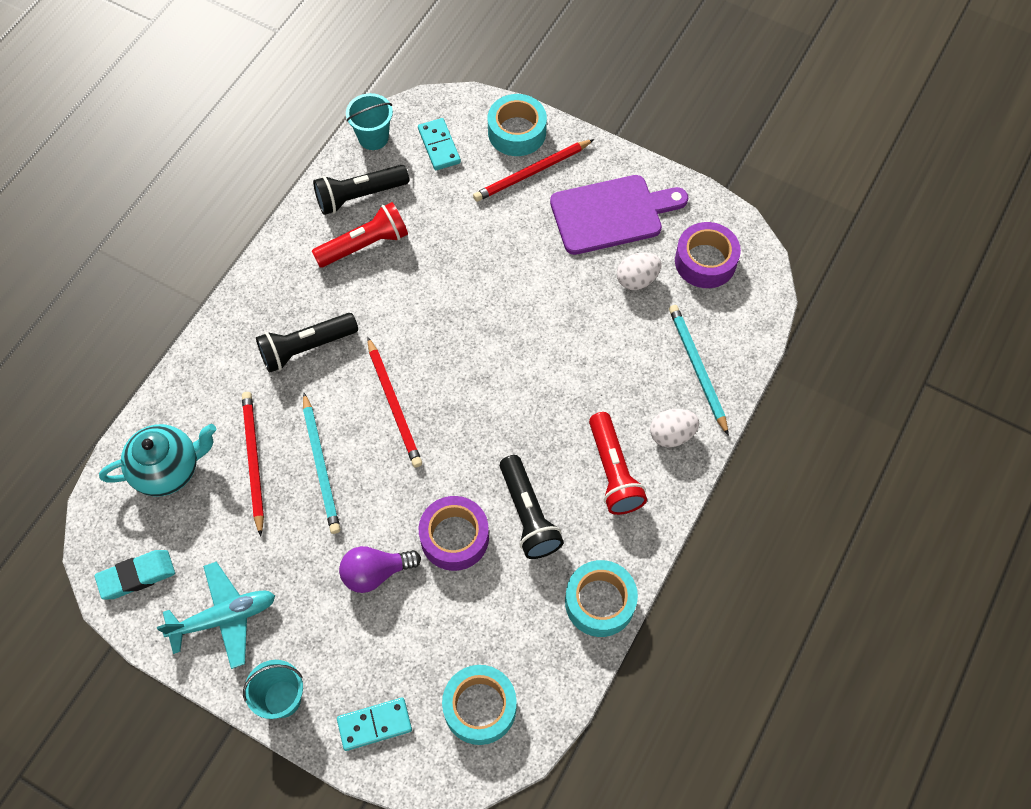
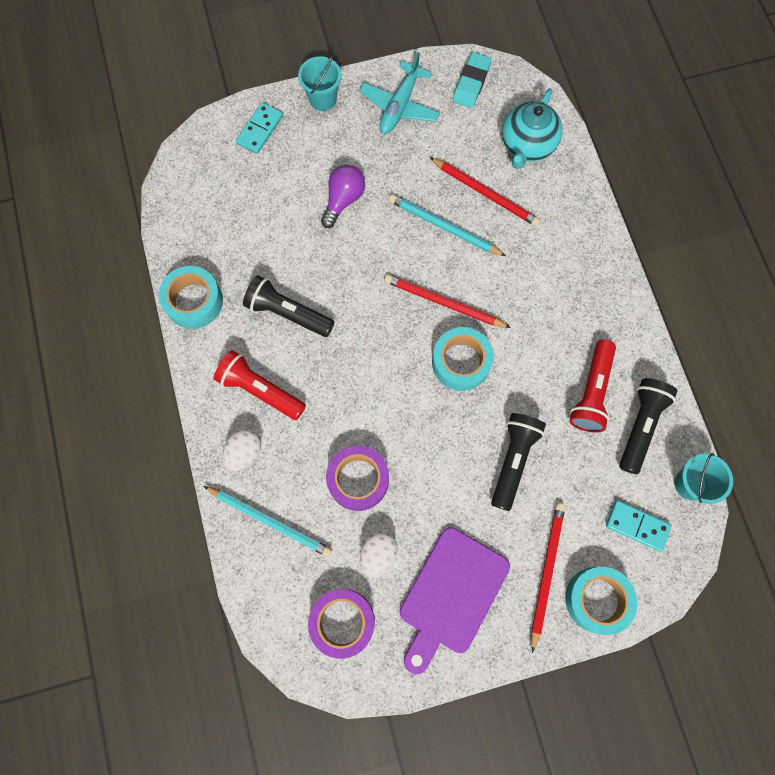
camera: 135 degrees right, 10 degrees up
black flashlight [256,313,358,373] -> black flashlight moved to [491,413,546,511]
purple tape [419,496,489,571] -> purple tape moved to [326,446,389,511]
turquoise tape [442,665,517,745] -> turquoise tape moved to [432,327,494,391]

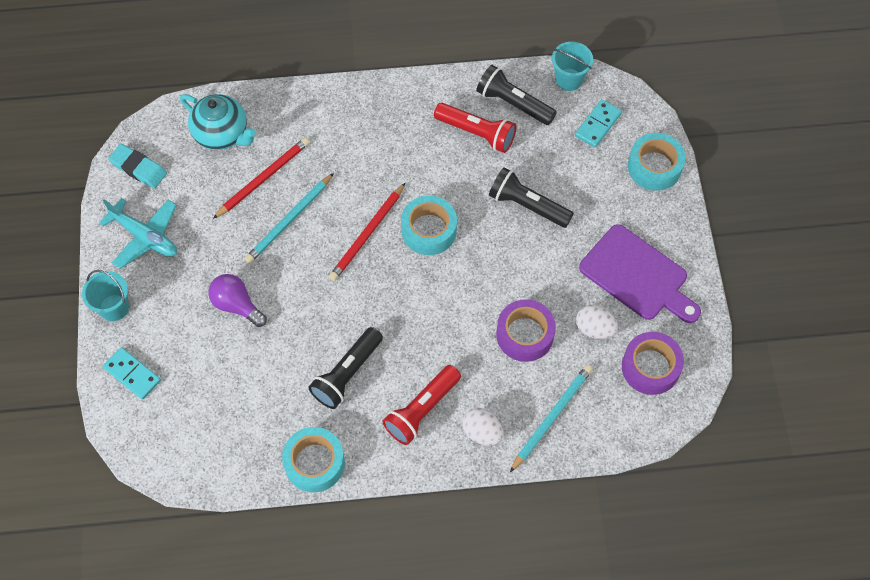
camera: 80 degrees left, 10 degrees down
red pencil [531,503,565,653] -> none

